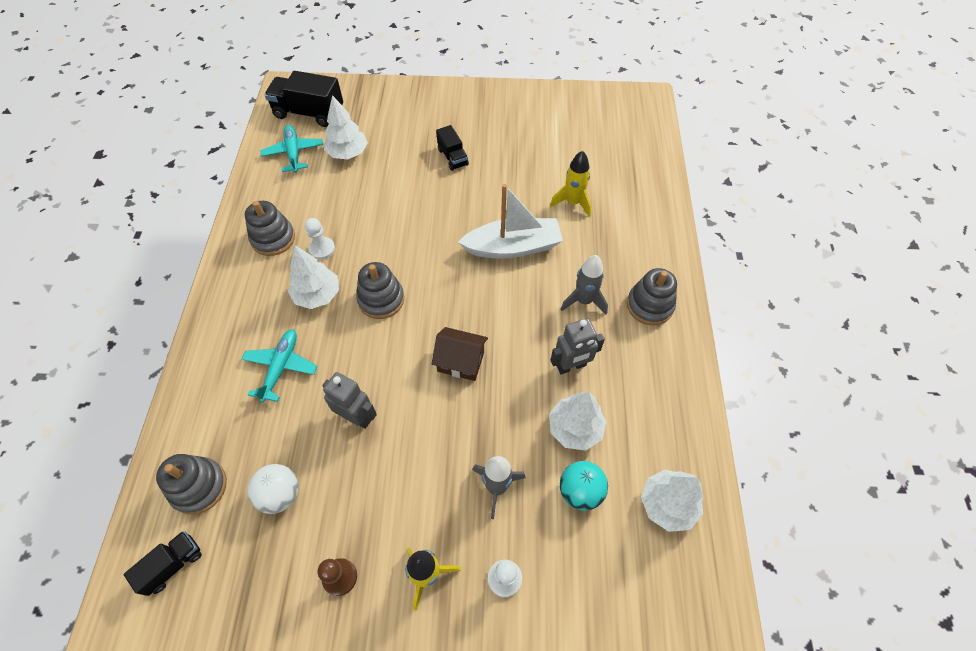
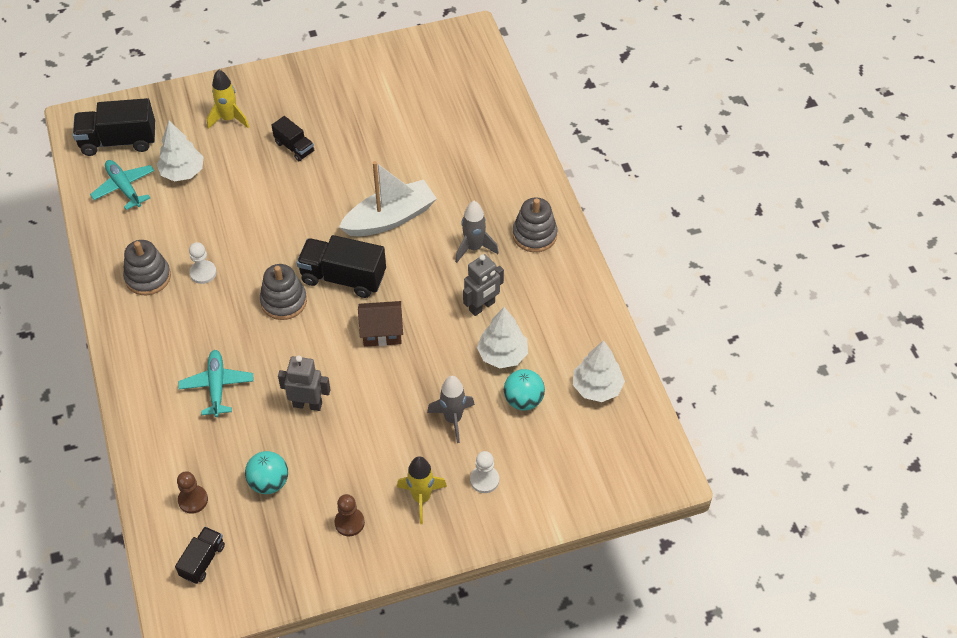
camera: 20 degrees left, 5 degrees down
grey stacking toy [156,454,227,515] -> brown pawn [177,471,208,514]
white ball [248,464,299,514] -> turquoise ball [245,451,288,494]
white tree [288,246,339,309] -> none
yellow rocket [550,151,591,217] -> yellow rocket moved to [207,69,249,129]
none -> black truck [297,235,386,298]

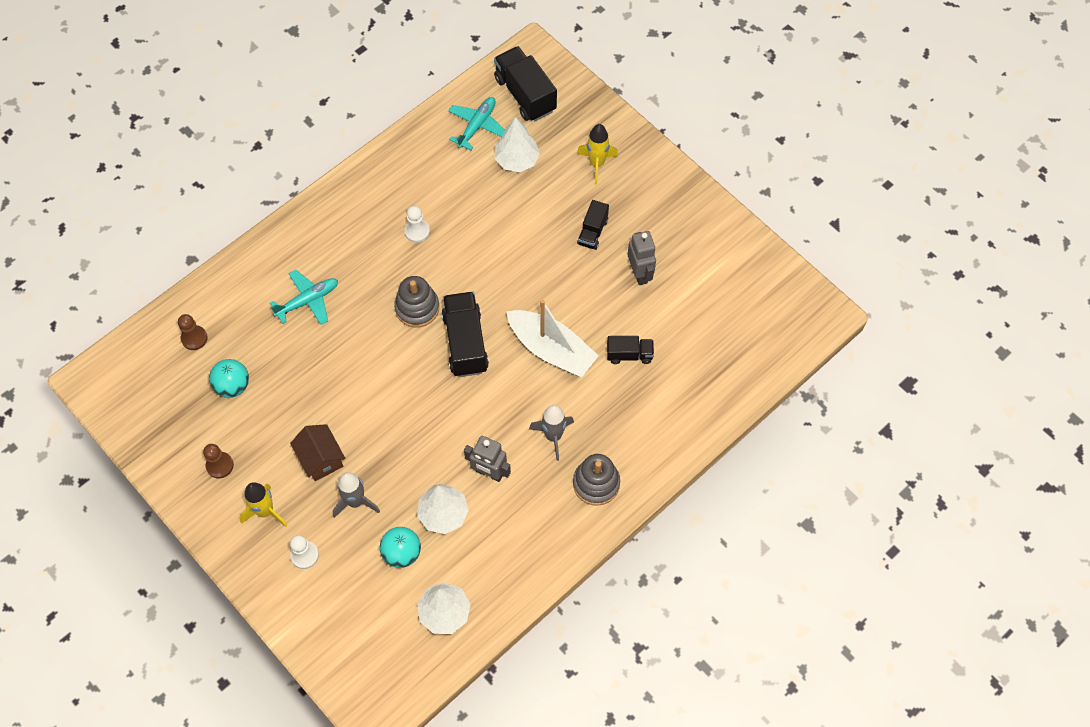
camera: 65 degrees right, 10 degrees up
grey stacking toy [123,240,171,295] -> none
black truck [175,527,225,584] -> black truck moved to [607,336,654,364]
grey robot [278,355,330,411] -> grey robot moved to [628,231,656,285]
brown house [358,301,403,347] -> brown house moved to [290,424,346,481]

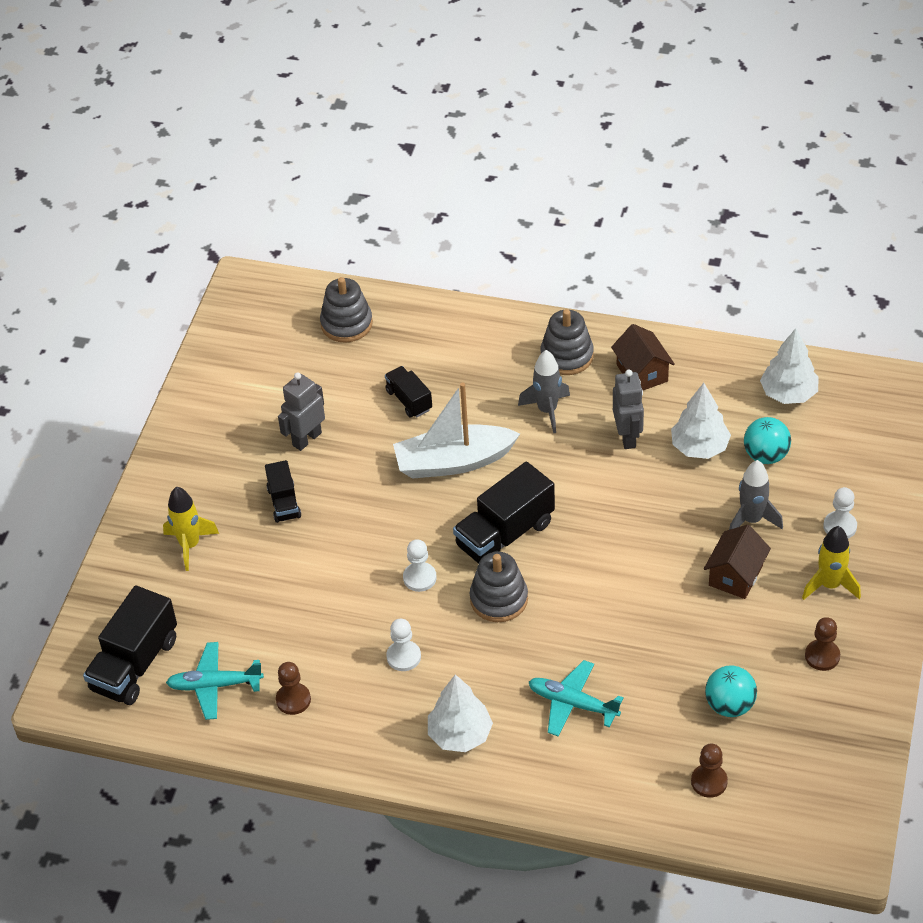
camera: 120 degrees left, 15 degrees down
white tree [494,117,540,172] -> white tree moved to [428,674,493,752]
white boat [506,300,599,377] -> white boat turned 105 degrees counterclockwise [393,383,520,479]
black truck [577,200,609,250] -> black truck turned 90 degrees clockwise [265,460,301,523]
none -> brown pawn [276,662,311,715]
none -> grey stacking toy [320,277,373,343]
none -> white pawn [403,539,437,592]
none -> brown house [611,324,675,390]

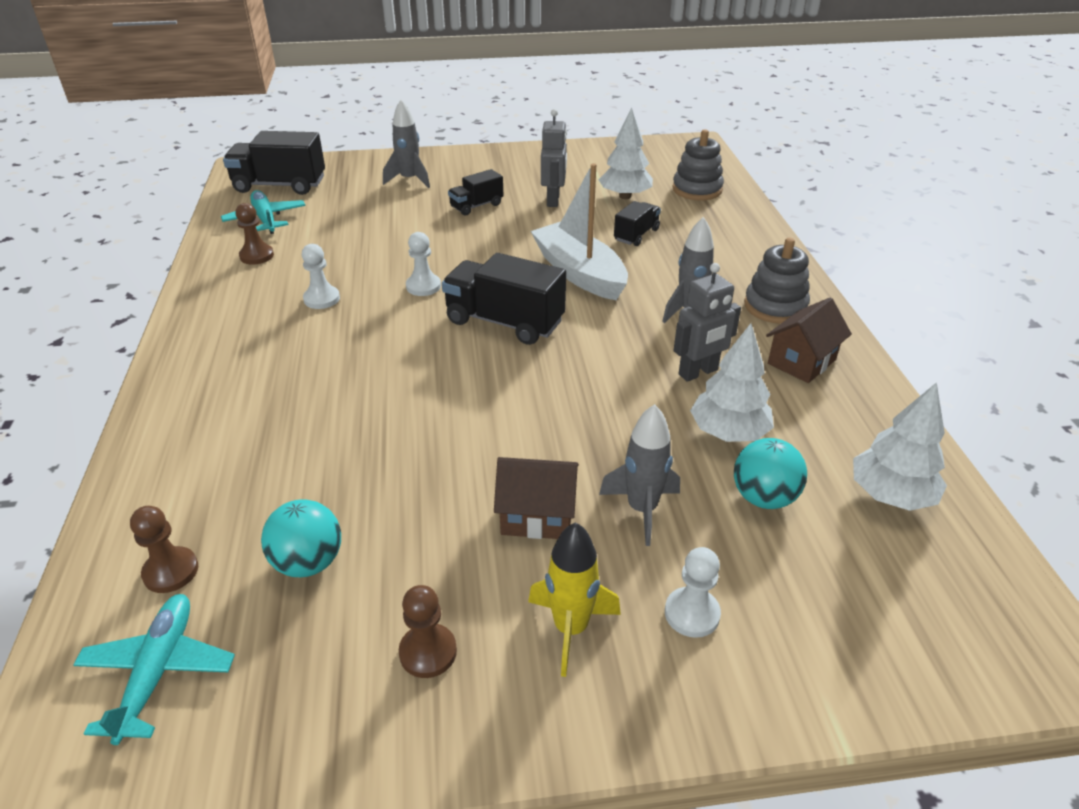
camera: 65 degrees right, 10 degrees down
yellow rocket [163,487,219,571] -> grey rocket [383,100,430,188]
grey robot [278,372,325,451] -> grey robot turned 75 degrees clockwise [541,109,567,207]
white tree [428,674,493,752] -> white tree moved to [599,108,653,199]
grey stacking toy [470,552,528,622] -> none
turquoise plane [529,660,624,737] -> turquoise plane moved to [73,594,235,745]

